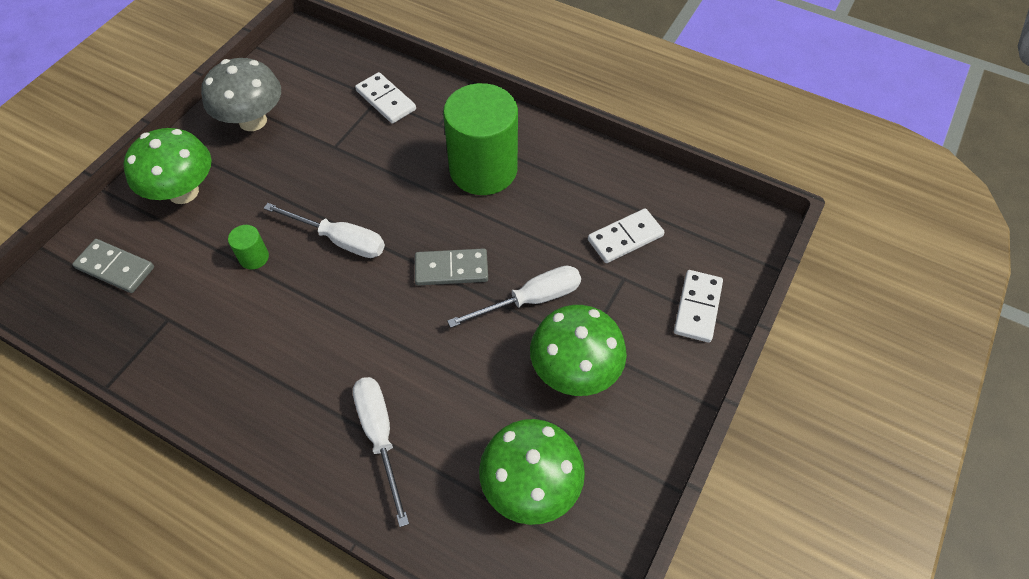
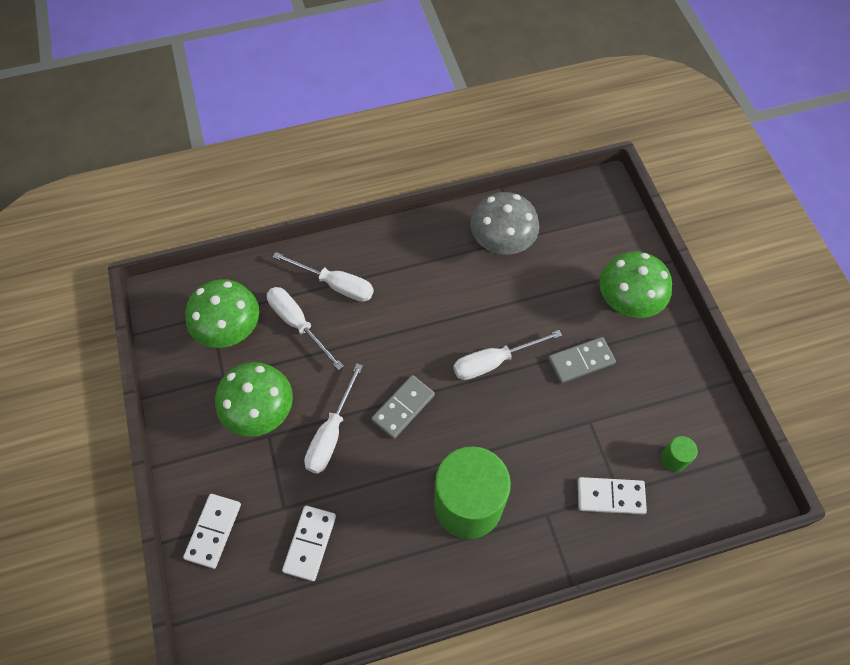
camera: 135 degrees right, 5 degrees up
grey domino [72,239,154,293] -> grey domino moved to [548,337,616,383]
grey mushroom [201,58,281,131] -> grey mushroom moved to [470,192,539,255]
green cylinder [228,225,269,270] -> green cylinder moved to [661,436,698,472]
white domino [674,270,723,343] -> white domino turned 45 degrees clockwise [183,494,241,569]
none -> white screwdriver [267,287,344,370]

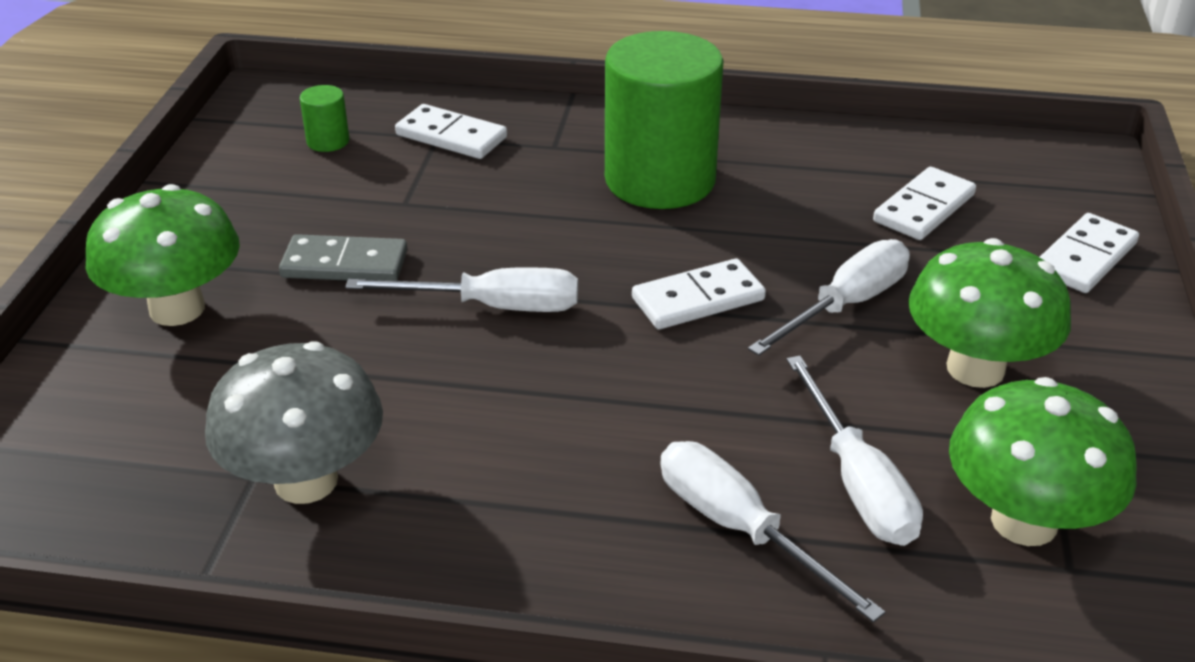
camera: 155 degrees left, 25 degrees down
grey domino [371,375,435,439] -> white domino [632,258,766,329]

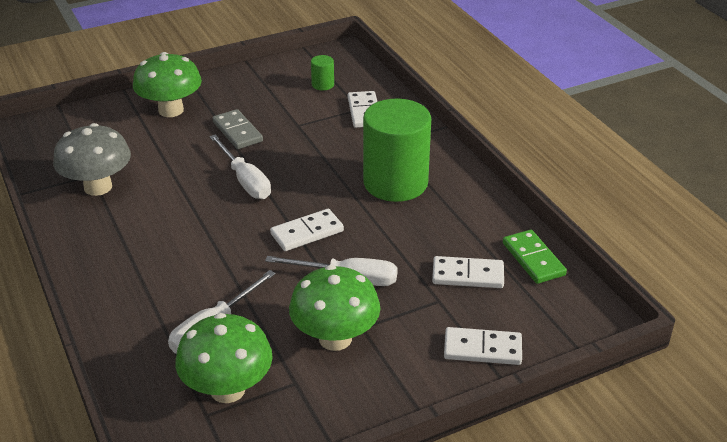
camera: 55 degrees right, 0 degrees up
white domino [632,258,766,329] -> white domino turned 60 degrees counterclockwise [270,209,344,251]
white screwdriver [660,441,885,622] -> none
none -> green domino [503,230,567,284]

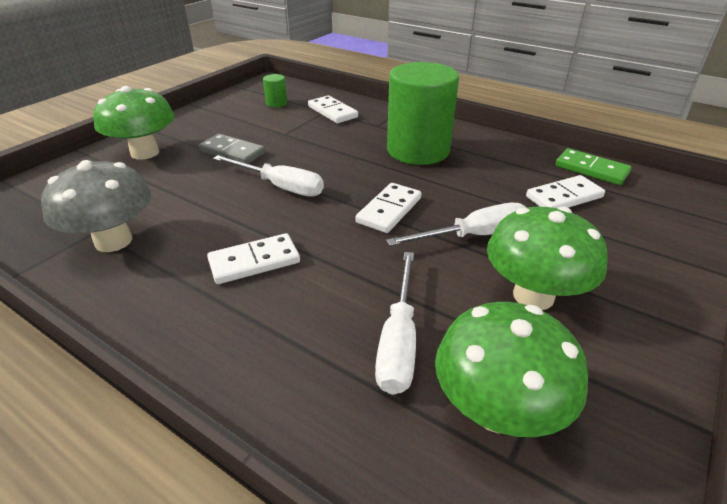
camera: 30 degrees left, 0 degrees up
white domino [444,327,522,365] -> white domino moved to [207,233,300,284]

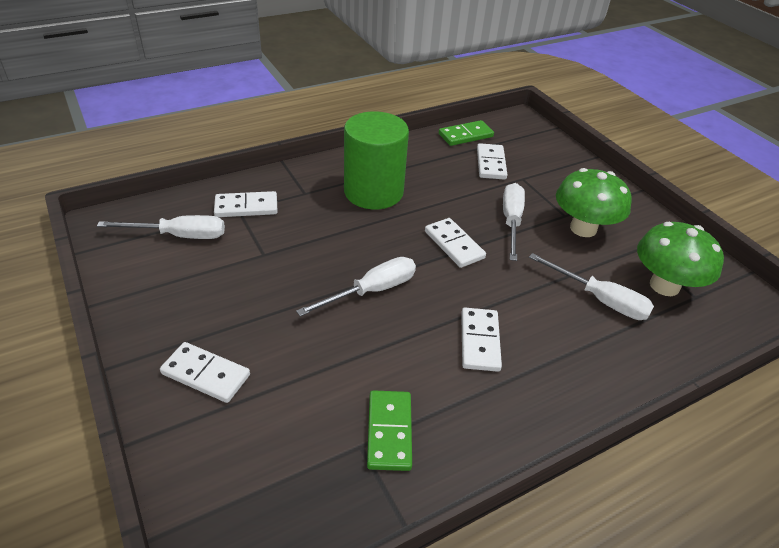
camera: 65 degrees left, 5 degrees up
grey mushroom [41,160,151,252] -> green domino [367,390,412,471]
green mushroom [93,86,175,160] -> white domino [160,342,250,403]
grey domino [198,134,265,164] -> none
green cylinder [263,74,287,107] -> white screwdriver [97,215,225,239]

